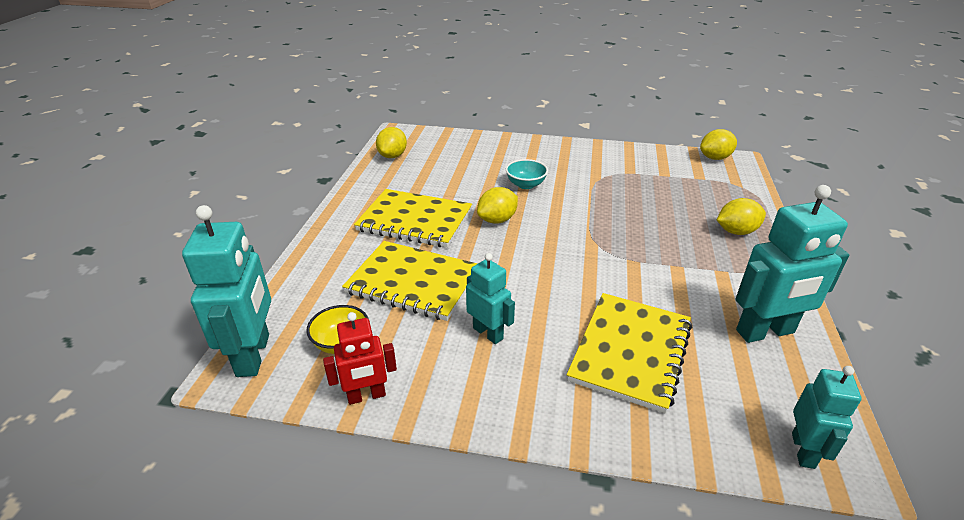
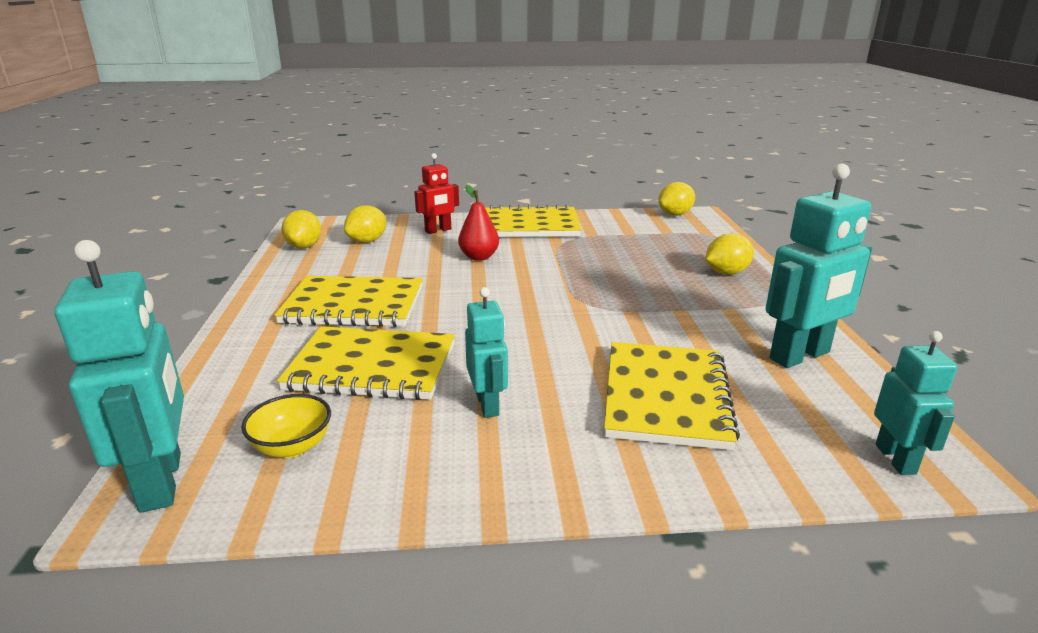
camera: 15 degrees left, 10 degrees down
red robot [323,312,397,405] -> red robot moved to [414,153,459,234]
turquoise robot [466,253,515,344] -> turquoise robot turned 45 degrees clockwise [465,287,508,418]
yellow lemon [477,187,518,224] -> yellow lemon moved to [344,205,386,243]
turquoise bowl [506,159,548,189] -> red pear [458,185,499,261]
none -> yellow notebook [485,204,582,237]

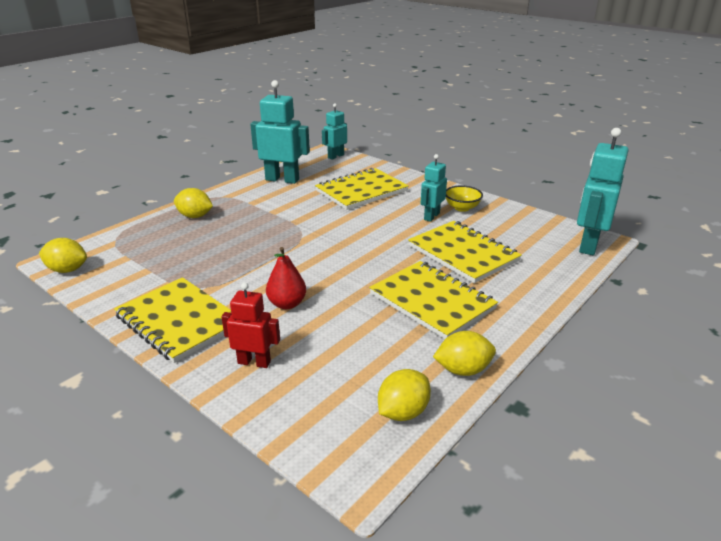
camera: 135 degrees left, 5 degrees up
yellow bowl [241,394,331,458] -> yellow bowl moved to [446,185,483,212]
yellow lemon [344,205,386,243] -> yellow lemon moved to [433,331,496,376]

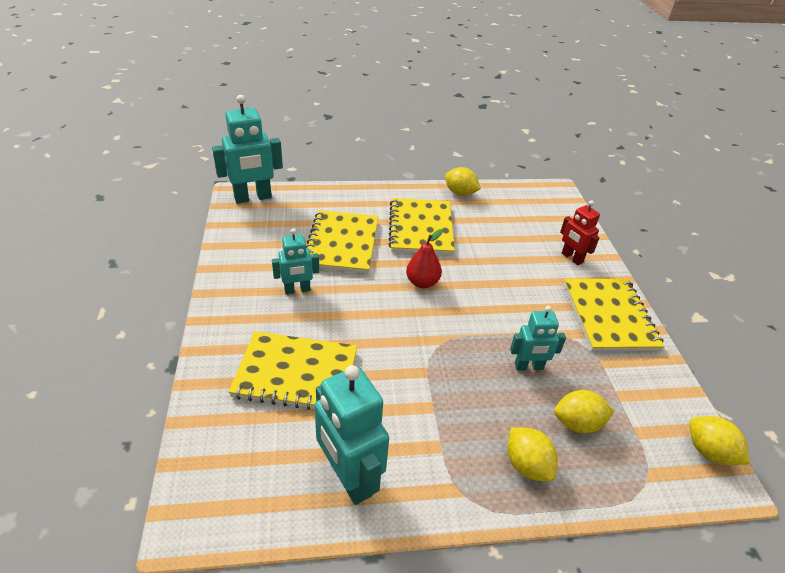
camera: 140 degrees left, 10 degrees up
red pear [266,247,306,309] -> red pear moved to [406,229,443,288]
turquoise robot [322,103,347,160] -> turquoise robot moved to [510,306,566,371]
yellow lemon [378,369,431,421] -> yellow lemon moved to [554,390,614,433]
yellow bowl [446,185,483,212] -> none

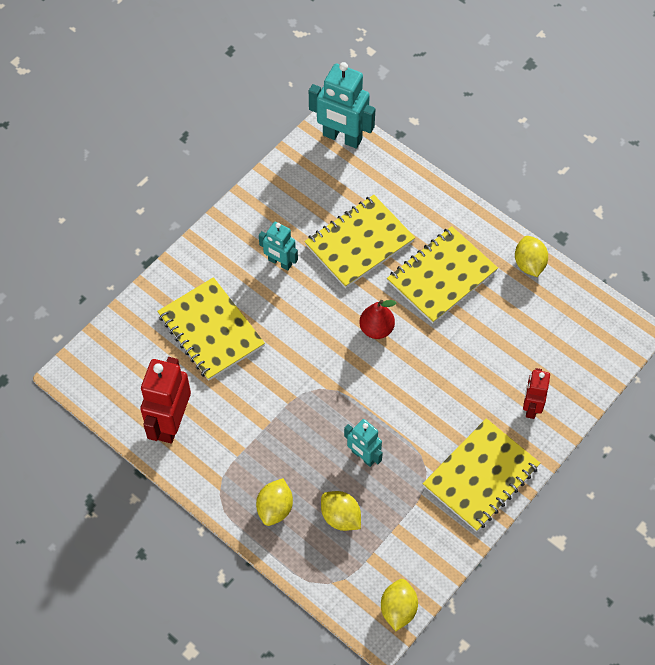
camera: 50 degrees right, 20 degrees up
turquoise robot [314,365,389,505] -> red robot [140,357,191,443]

